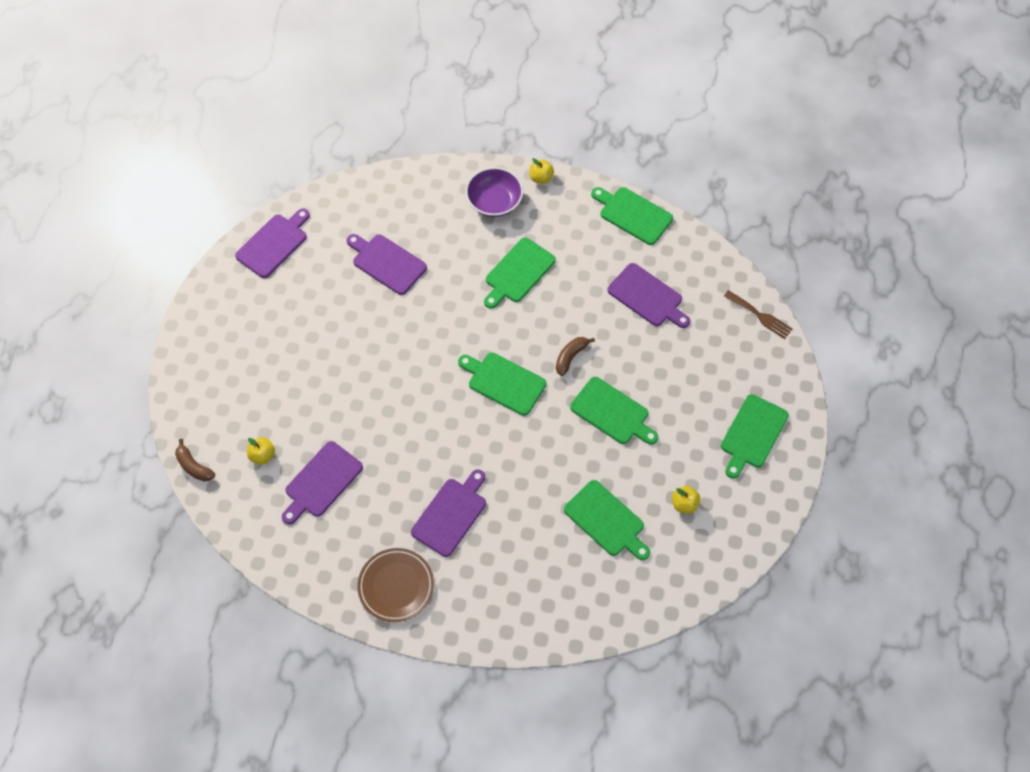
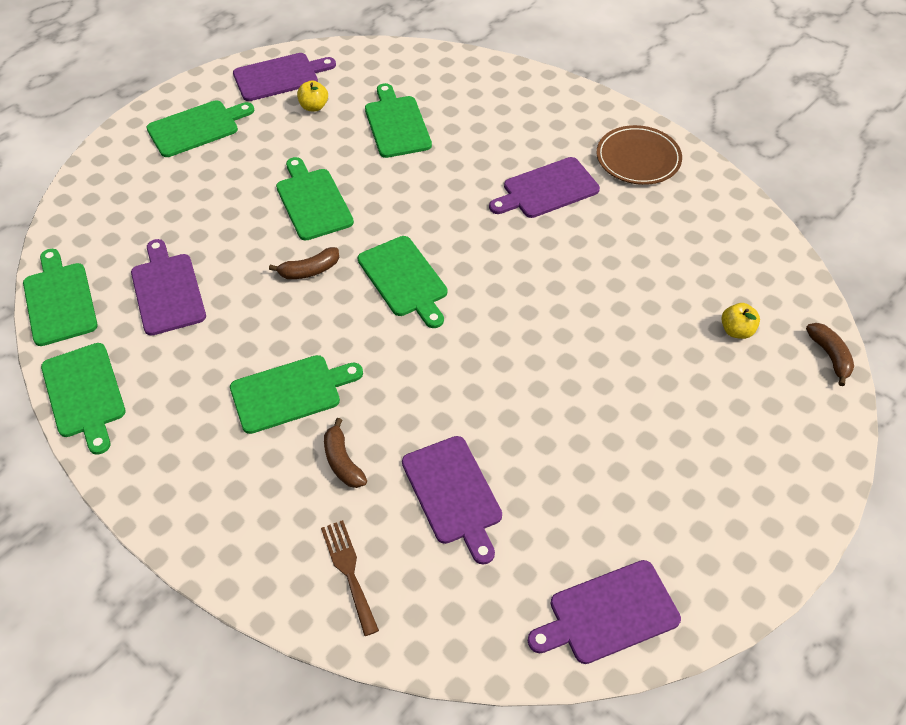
camera: 150 degrees left, 10 degrees down
purple cutting board [282,441,363,524] -> purple cutting board moved to [233,53,336,101]
purple bowl [465,167,523,217] -> none
yellow apple [529,158,554,184] -> none
brown fork [724,290,793,339] -> brown fork moved to [321,520,379,636]
none -> green cutting board [23,249,98,346]
none -> brown banana [324,418,367,488]

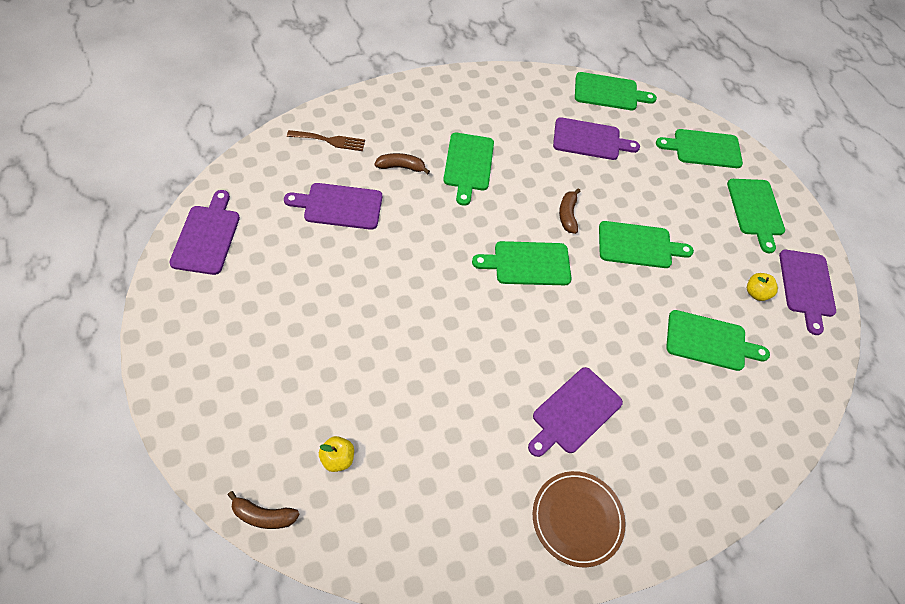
camera: 110 degrees right, 5 degrees up
green cutting board [41,343,125,455] -> green cutting board moved to [656,129,743,168]
purple cutting board [489,157,600,218] -> purple cutting board turned 135 degrees counterclockwise [528,367,623,457]

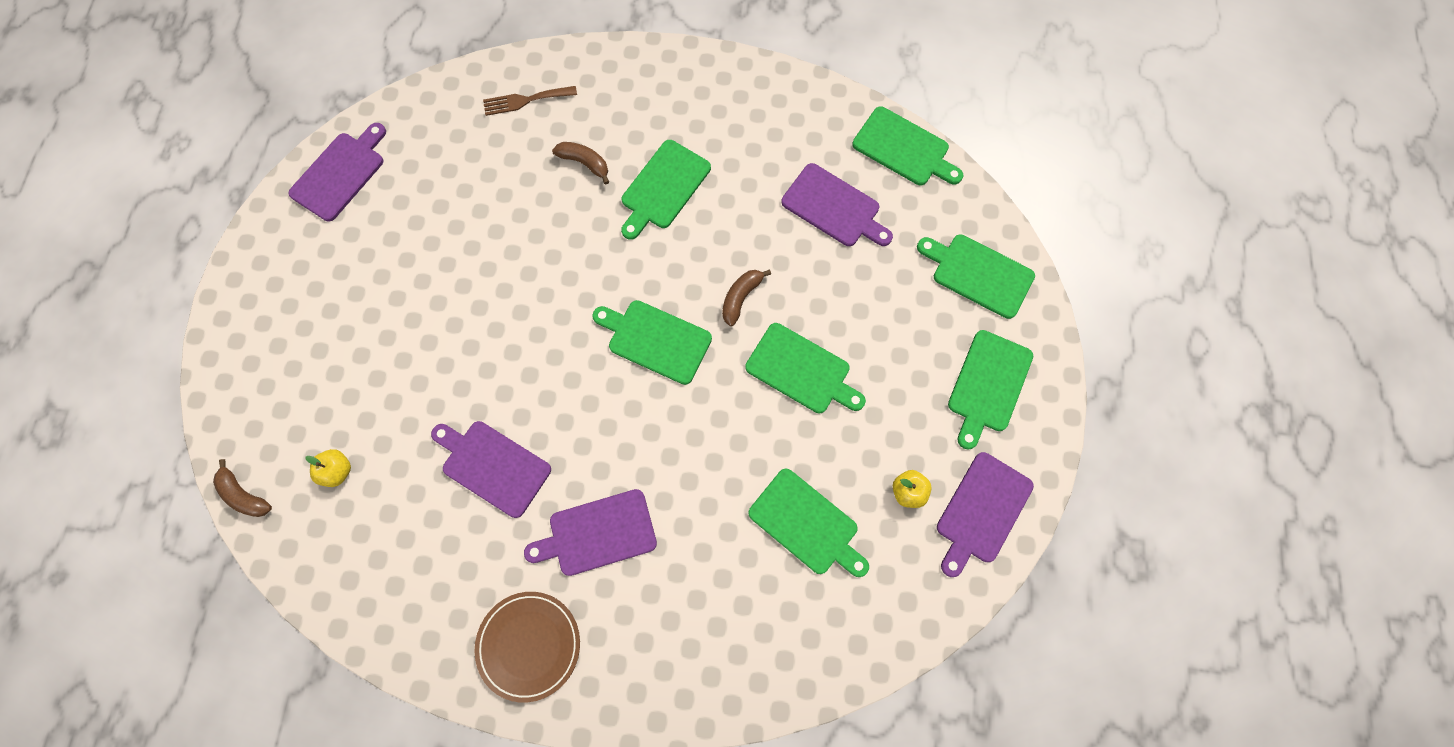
camera: 35 degrees right, 15 degrees up
purple cutting board [284,183,382,230] -> purple cutting board moved to [431,421,551,518]
brown fork [287,130,365,151] -> brown fork turned 135 degrees clockwise [483,86,577,116]

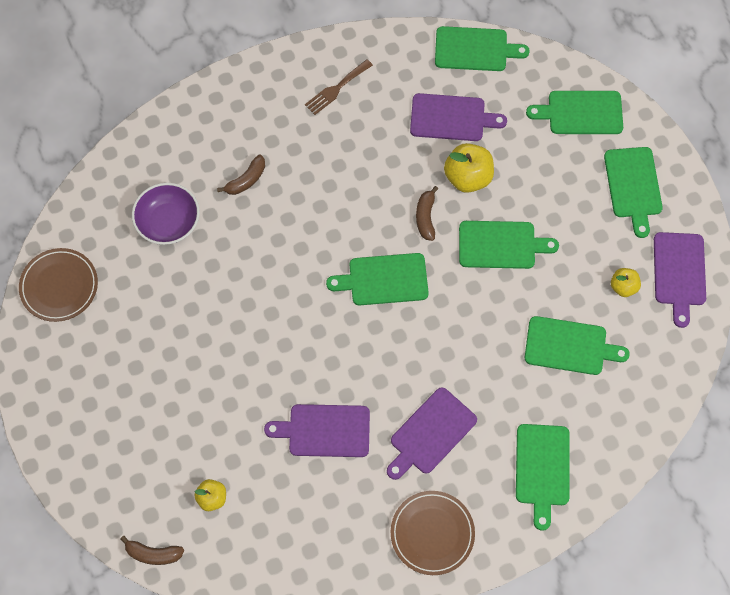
camera: 30 degrees left, 5 degrees down
purple cutting board [288,123,386,221] -> brown plate [19,248,98,322]
brown fork [483,86,577,116] -> brown fork moved to [305,59,373,115]
brown banana [552,142,609,184] -> brown banana turned 135 degrees clockwise [217,155,265,195]
green cutting board [621,140,711,240] -> green cutting board moved to [516,424,570,531]
none -> purple bowl [132,183,200,245]
none -> yellow apple [444,143,494,193]

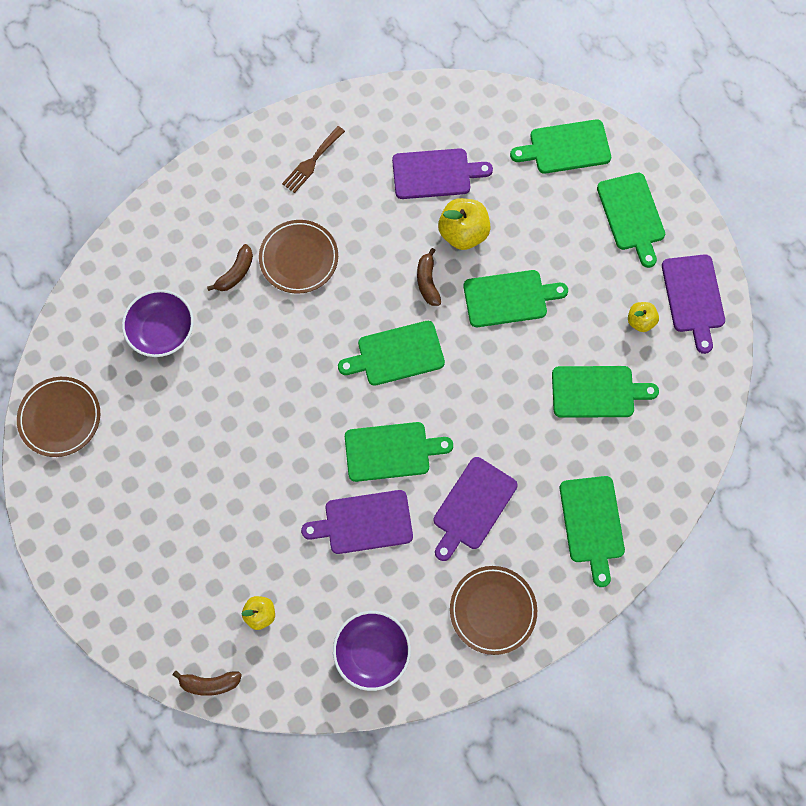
camera: 10 degrees left, 5 degrees up
green cutting board [435,26,530,71] -> green cutting board moved to [345,422,453,482]
none -> brown plate [259,220,338,294]
none -> purple bowl [333,611,411,691]

